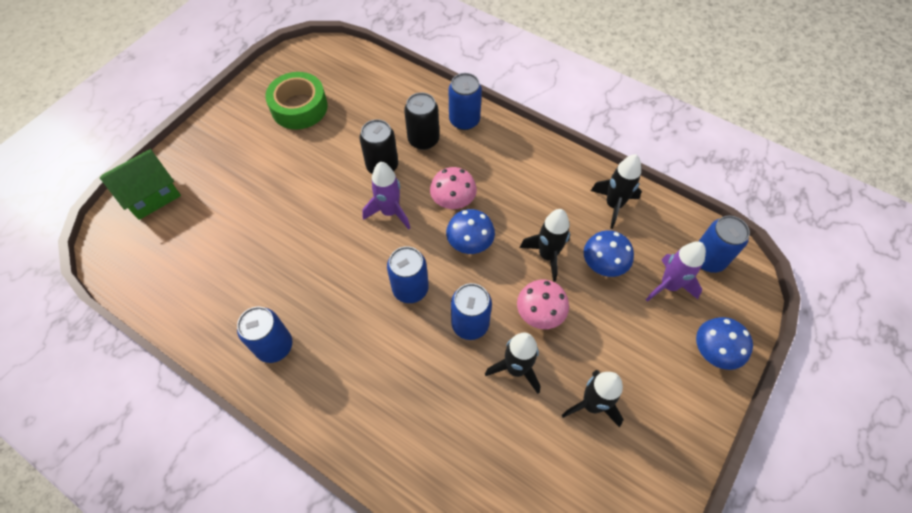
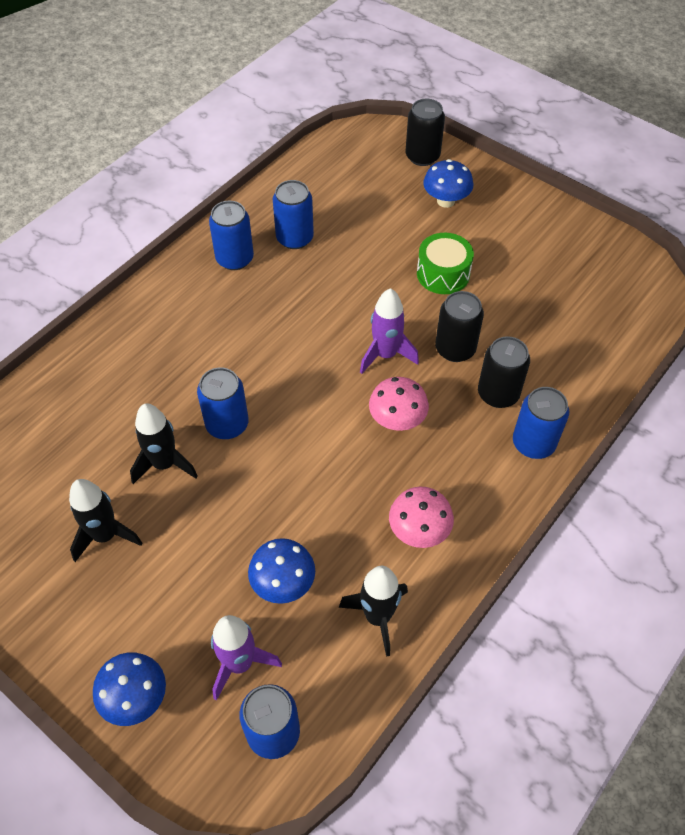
camera: 95 degrees right, 5 degrees down
green house [100,149,181,220] -> black can [406,99,445,166]
green tape [265,72,328,129] -> none
blue can [387,246,429,303] -> blue can moved to [273,180,314,249]
blue mushroom [446,209,495,254] -> blue mushroom moved to [423,159,473,208]
pink mushroom [517,280,569,329] -> pink mushroom moved to [389,487,454,548]
black rocket [520,209,570,282] -> none
none -> green drum [417,233,474,294]

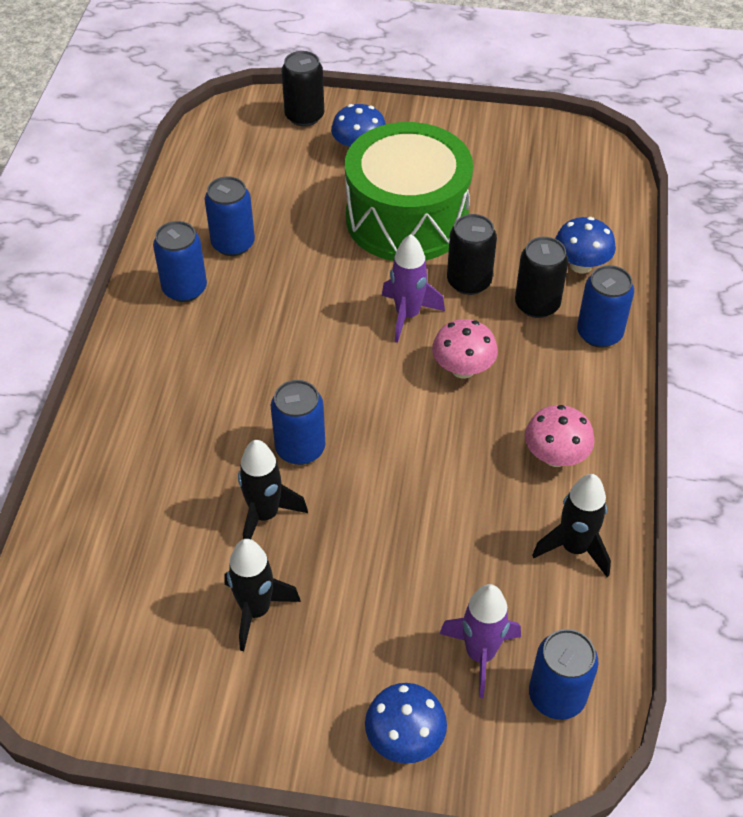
camera: 30 degrees left, 5 degrees down
blue mushroom [248,538,315,604] -> blue mushroom moved to [555,217,616,273]
green drum [417,233,474,294] -> green drum [345,122,473,261], size x2.08

